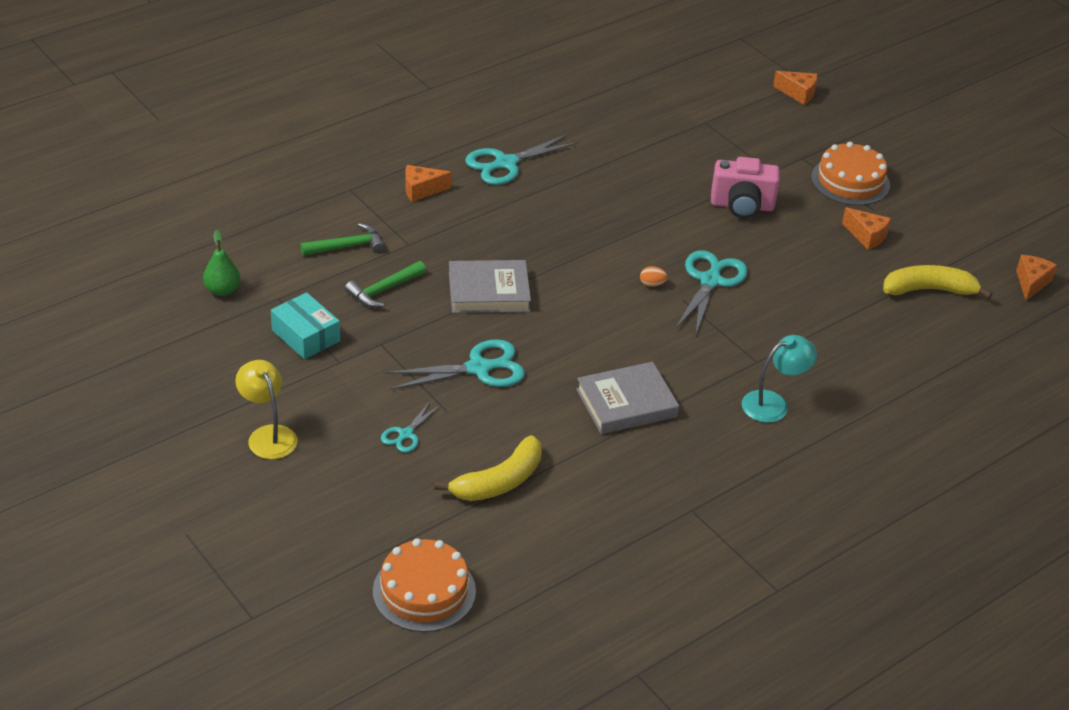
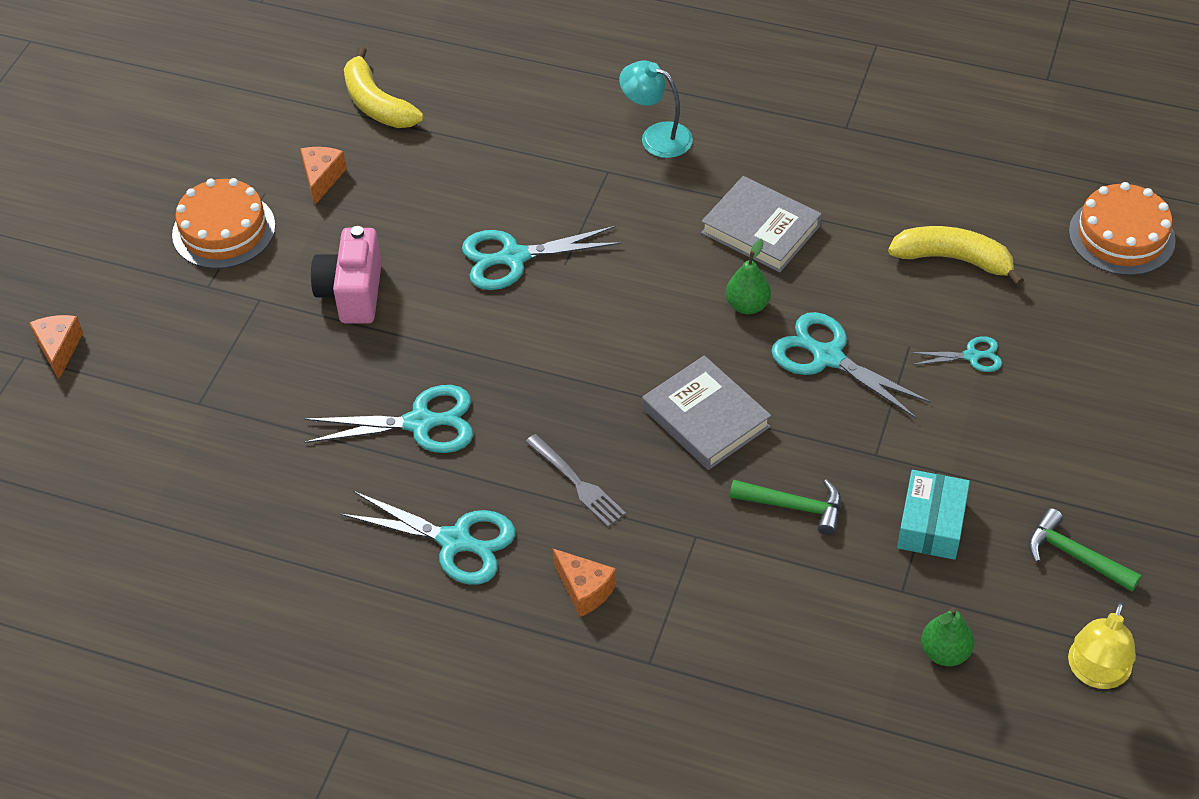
camera: 120 degrees left, 10 degrees up
yellow lamp [235,360,298,459] -> yellow lamp moved to [1068,602,1136,689]
green hammer [300,223,385,256] -> green hammer moved to [1028,508,1141,592]
orange egg [640,266,668,287] -> none
pink camera [711,157,780,218] -> pink camera turned 150 degrees counterclockwise [311,226,382,324]
orange cheese [1016,255,1057,301] -> none
none -> turquoise scissors [304,385,473,453]
none -> grey fork [525,434,626,527]
none -> green pear [726,239,771,314]

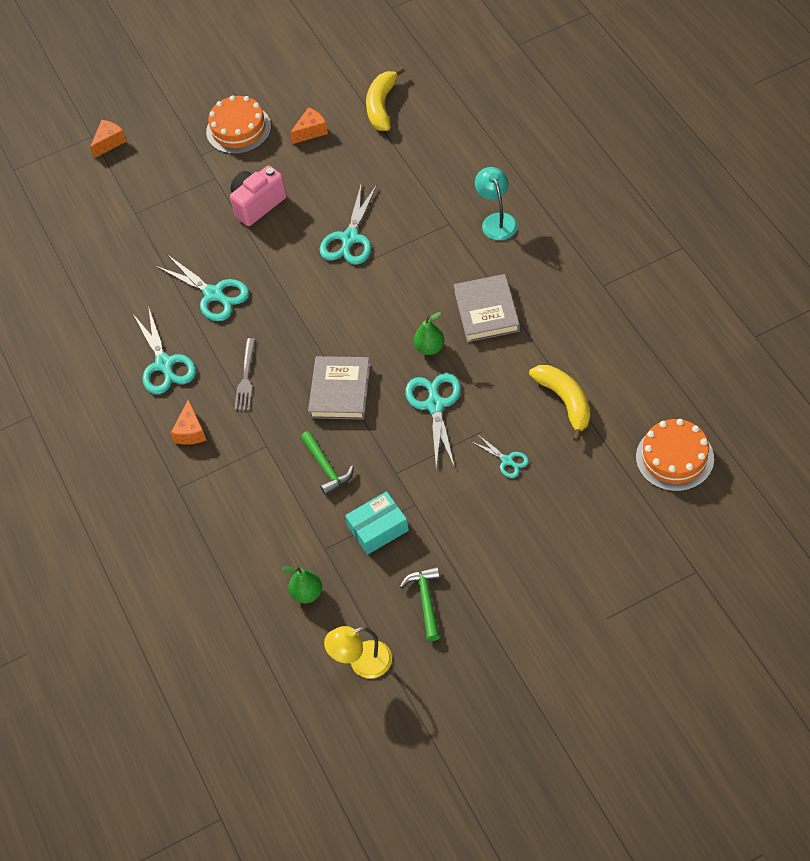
camera: 50 degrees right, 5 degrees up
turquoise scissors [462,226,622,290] -> turquoise scissors turned 105 degrees counterclockwise [320,183,377,265]

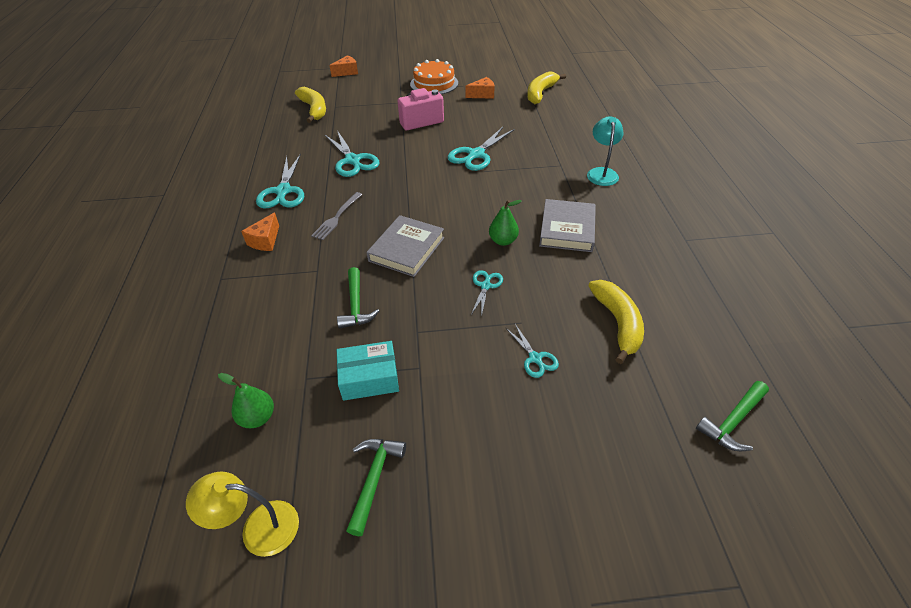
camera: 15 degrees right, 10 degrees down
turquoise scissors [405,373,461,469] -> turquoise scissors [471,270,503,317], size x0.54
orange cake [636,419,714,491] -> green hammer [696,381,769,452]
none -> yellow banana [295,87,326,123]

